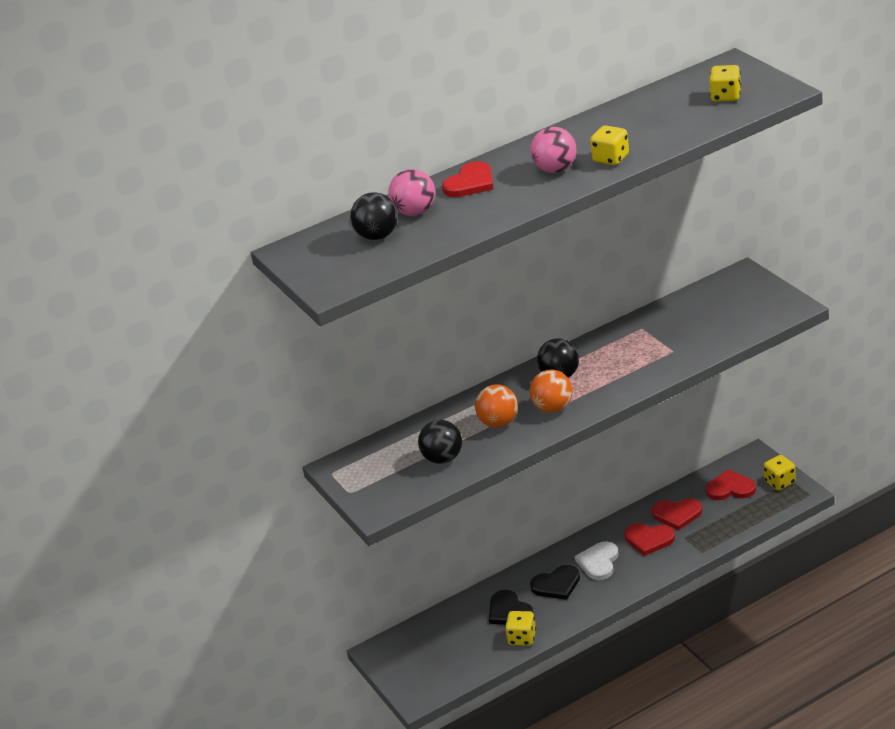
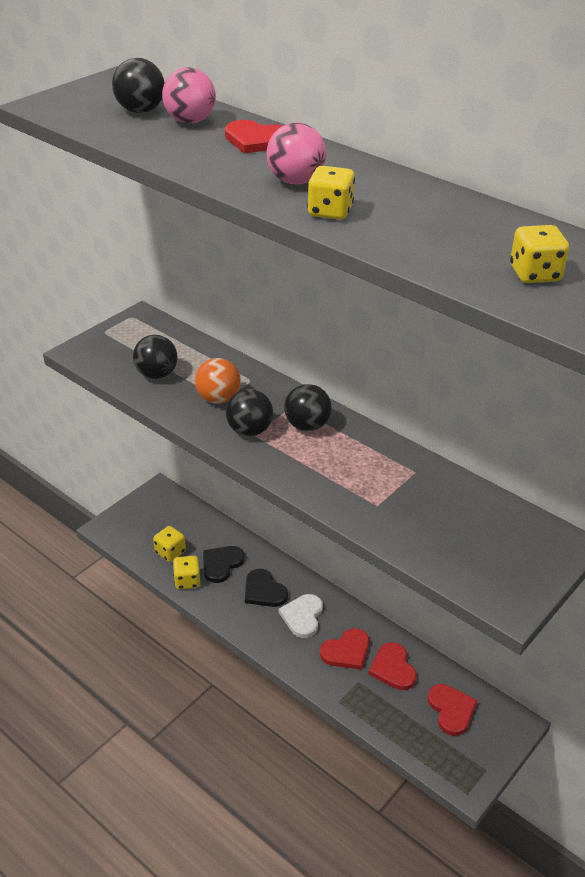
camera: 65 degrees right, 5 degrees up
orange ball [529,370,573,413] -> black ball [226,389,273,436]
white heart [575,541,618,580] -> white heart turned 75 degrees counterclockwise [279,594,323,638]
red heart [624,523,675,556] -> red heart turned 120 degrees counterclockwise [320,628,369,669]
yellow dice [763,455,796,491] -> yellow dice moved to [153,526,186,562]

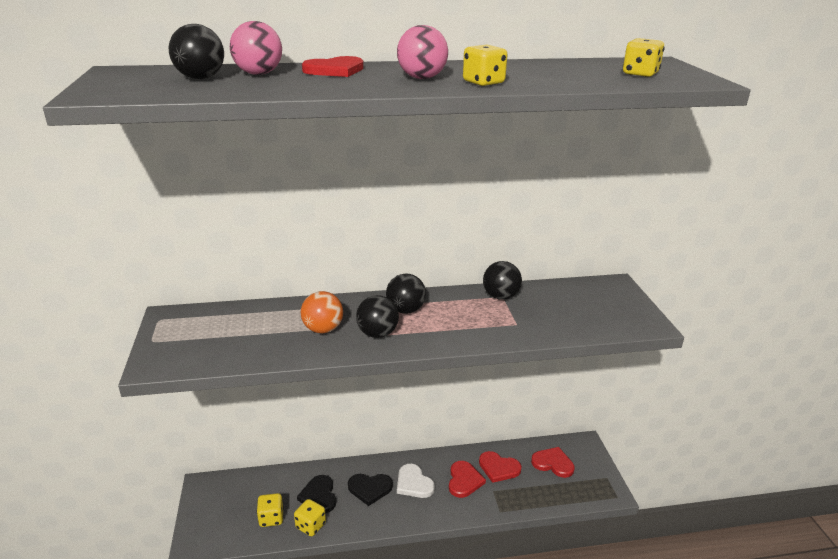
camera: 50 degrees left, 10 degrees down
black ball [133,335,178,379] -> black ball moved to [483,261,522,300]

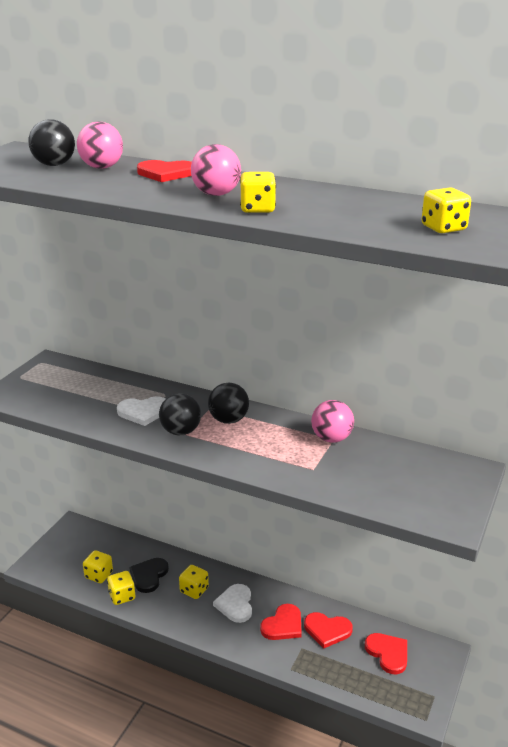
camera: 35 degrees right, 0 degrees up
orange ball [301,291,343,333] -> white heart [117,396,165,426]
black heart [348,474,393,506] -> yellow dice [179,565,209,599]
red heart [479,451,522,483] -> red heart turned 45 degrees counterclockwise [304,612,353,648]
black ball [483,261,522,300] -> pink ball [311,400,354,443]

